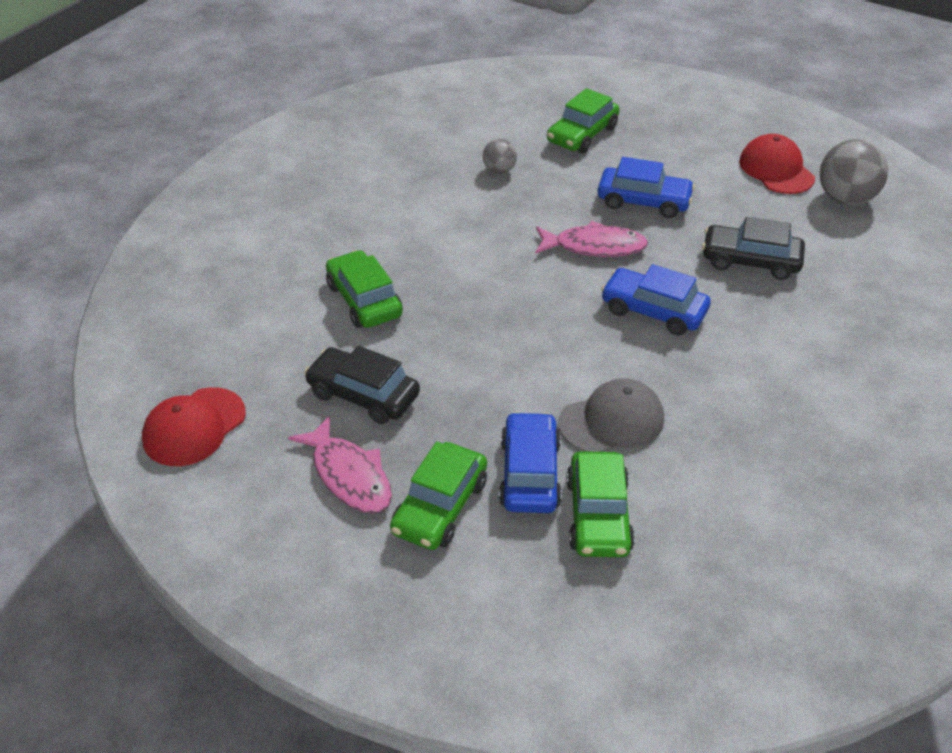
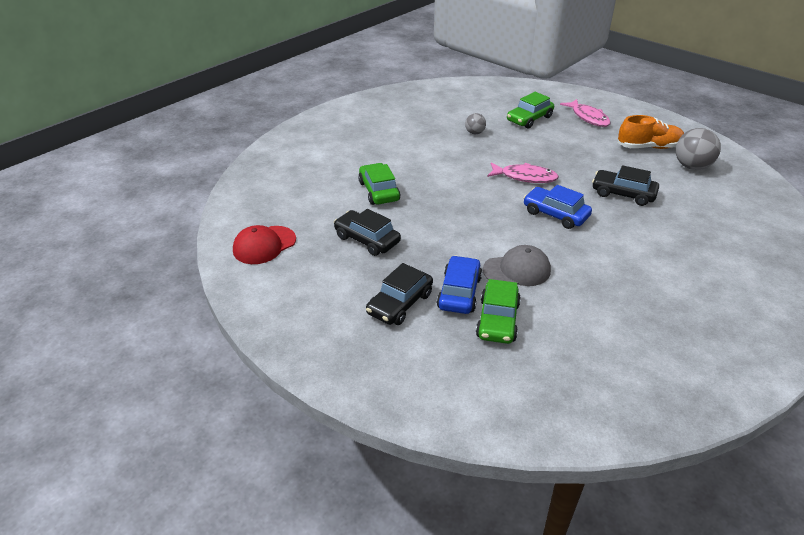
camera: 10 degrees right, 5 degrees down
pink fish [288,416,392,514] -> pink fish moved to [560,99,611,127]
green car [390,441,487,550] -> black car [366,263,433,325]
blue car [598,157,695,218] -> none
red cap [739,134,815,194] -> orange shoe [618,115,684,149]

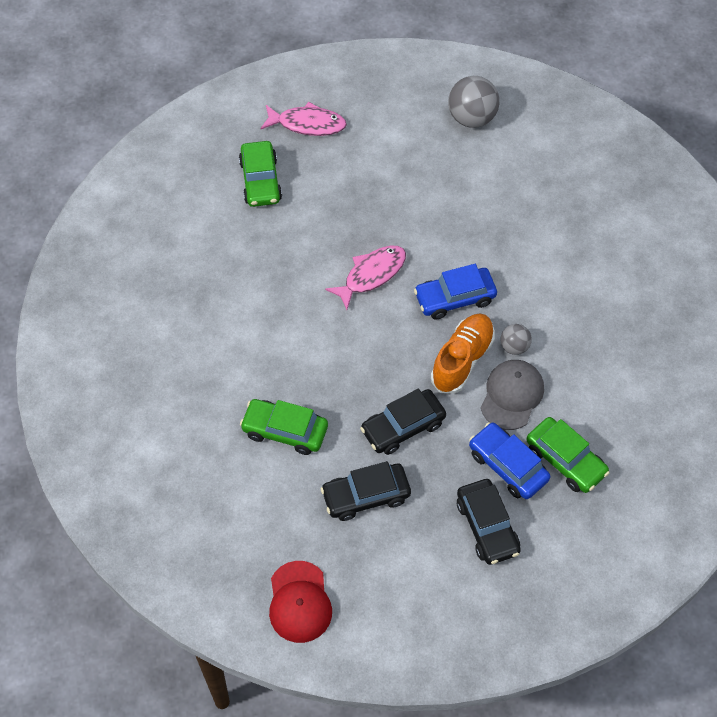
camera: 55 degrees left, 20 degrees up
grey ball [465,113,486,134] -> grey ball moved to [501,324,532,355]
black car [592,165,659,206] -> black car moved to [360,389,446,455]
orange shoe [618,115,684,149] -> orange shoe moved to [431,313,495,394]

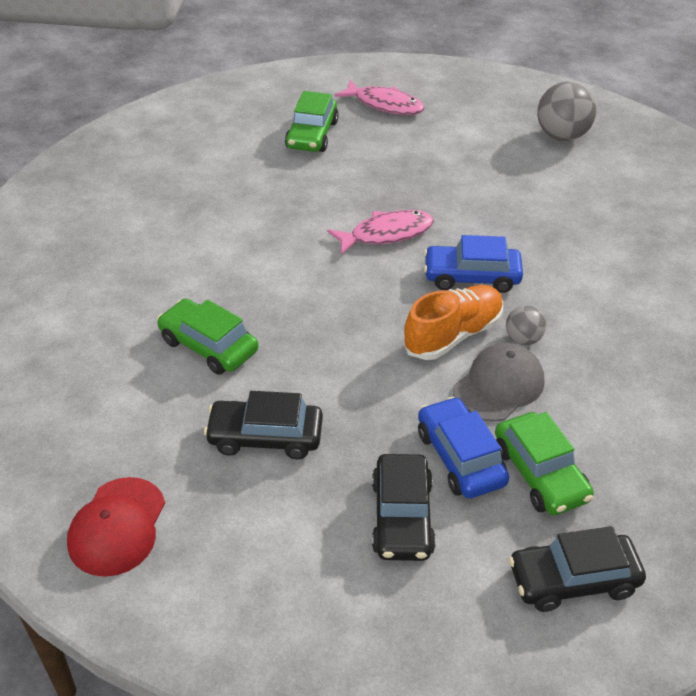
camera: 20 degrees right, 15 degrees down
black car [360,389,446,455] -> black car moved to [509,526,646,612]

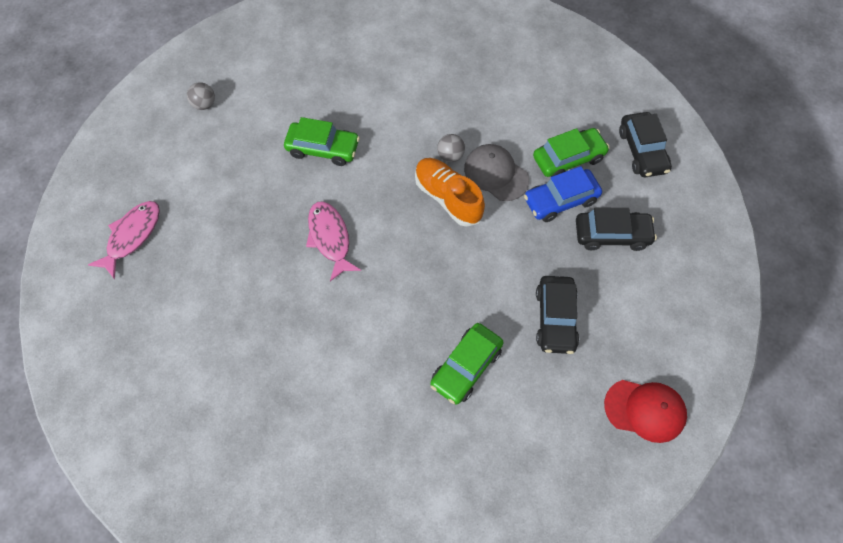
camera: 90 degrees left, 20 degrees up
green car [285,91,339,152] -> green car moved to [284,117,360,166]
blue car [424,235,523,293] -> none
grey ball [537,82,596,141] -> grey ball [187,82,215,110], size x0.55

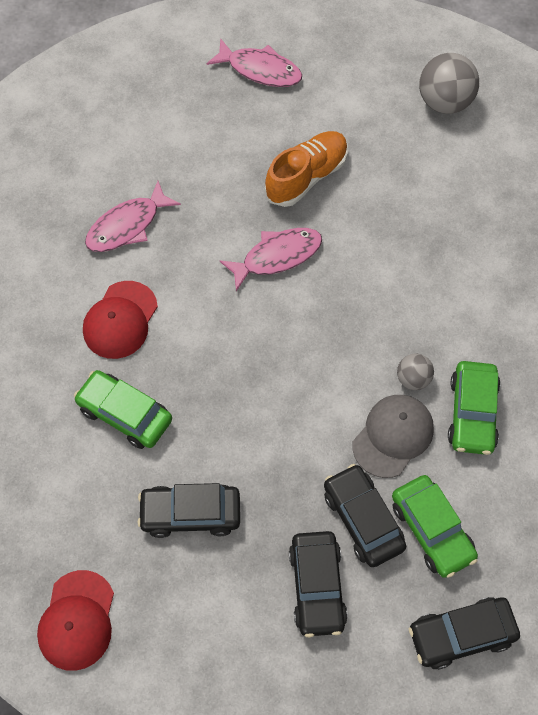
camera: 85 degrees right, 0 degrees up
grey ball [187,82,215,110] -> grey ball [419,53,479,114], size x1.81
green car [284,117,360,166] -> green car moved to [448,361,501,455]
orange shoe [415,158,485,227] -> orange shoe moved to [265,131,348,207]
blue car [524,166,602,222] -> black car [324,464,406,567]
none -> red cap [83,281,158,359]
none -> pink fish [85,181,181,252]

